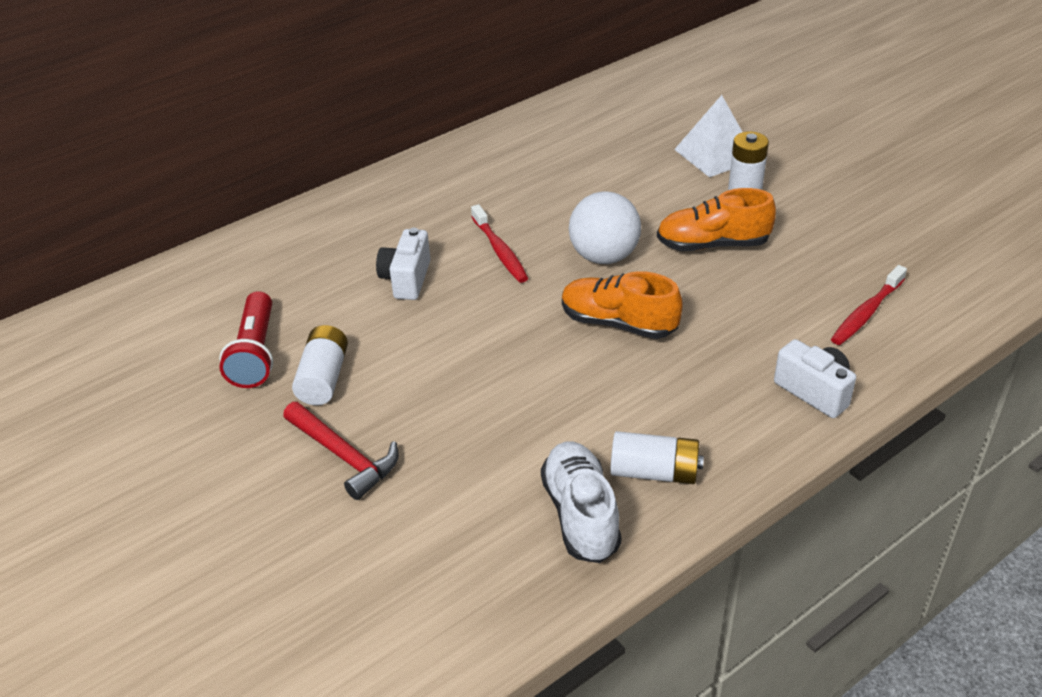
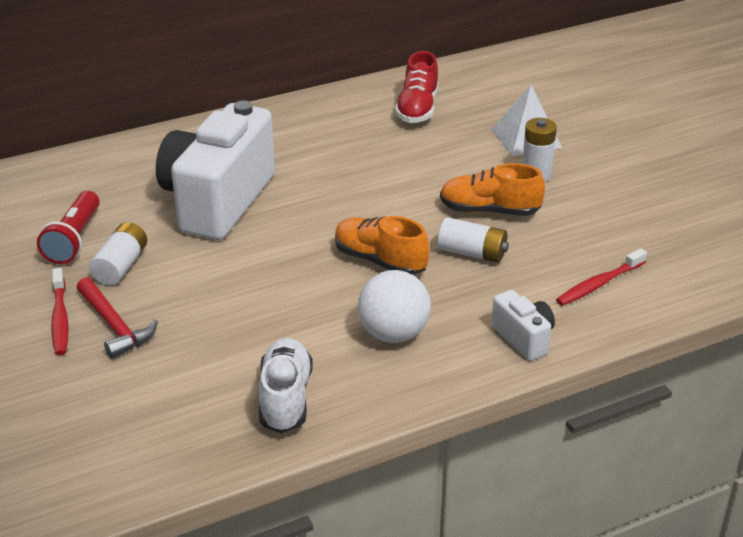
camera: 10 degrees right, 5 degrees down
white camera [376,228,431,300] -> white camera [156,101,275,240], size x2.29
red toothbrush [471,204,528,283] -> red toothbrush moved to [51,268,69,355]
white ball [569,191,641,264] -> white ball moved to [358,270,431,343]
white battery [610,431,704,484] -> white battery moved to [438,217,509,263]
none -> red shoe [395,51,439,123]

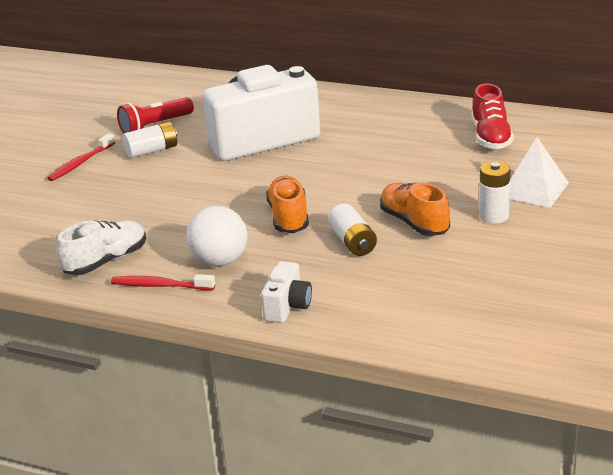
camera: 50 degrees right, 5 degrees down
red hammer [77,277,158,359] -> none
red shoe [395,51,439,123] -> red shoe turned 60 degrees counterclockwise [471,83,514,149]
red toothbrush [556,248,647,306] -> red toothbrush moved to [111,274,215,290]

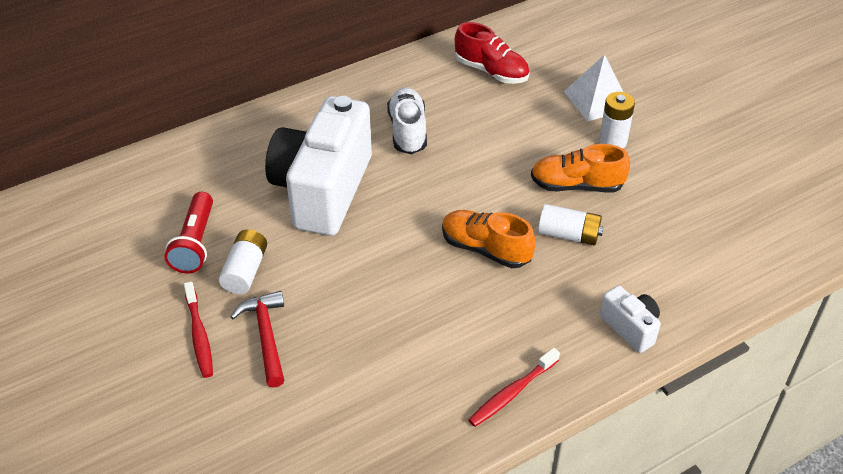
camera: 55 degrees left, 15 degrees up
white shoe [57,221,146,275] -> white shoe moved to [387,87,427,154]
white ball [186,206,247,267] -> none
none -> red hammer [230,291,284,388]

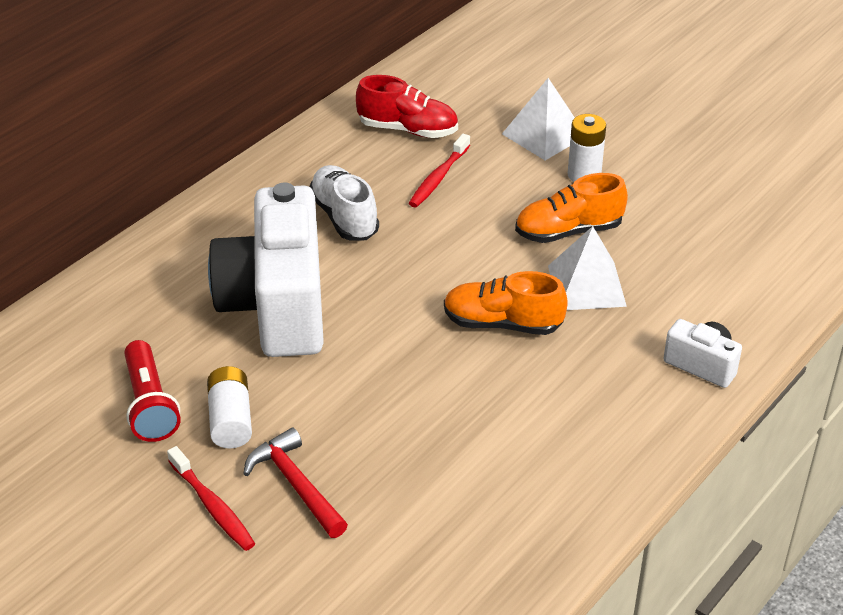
camera: 20 degrees left, 5 degrees down
red toothbrush [468,348,560,427] -> red toothbrush moved to [409,134,470,208]
white battery [538,204,604,245] -> white pyramid [548,226,627,310]

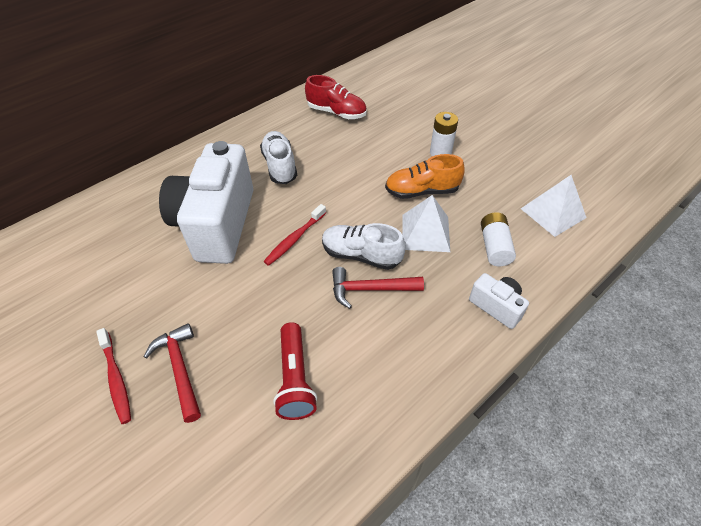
camera: 10 degrees right, 10 degrees up
red flashlight [124,340,181,442] -> red flashlight moved to [273,322,317,420]
white battery [207,366,252,449] -> white battery moved to [481,212,516,266]
red toothbrush [409,134,470,208] -> red toothbrush moved to [263,204,326,266]
orange shoe [444,271,568,335] -> white shoe [322,223,405,270]
white pyramid [502,78,575,160] -> white pyramid moved to [521,175,587,237]
none -> red hammer [332,267,424,309]

